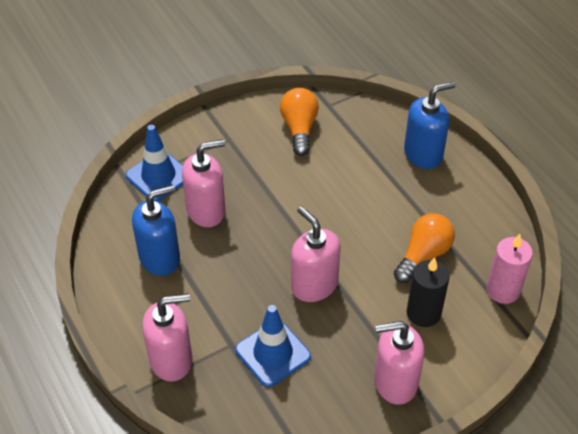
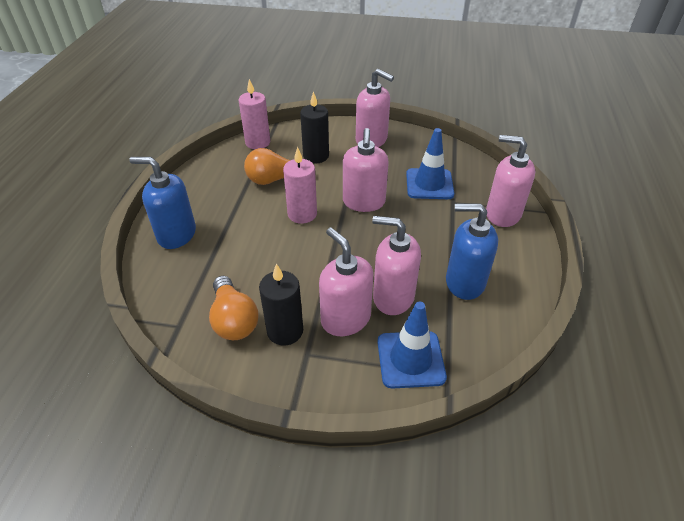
camera: 140 degrees left, 5 degrees down
orange light bulb [280,88,319,156] -> orange light bulb turned 60 degrees counterclockwise [209,276,259,340]
none -> black candle [259,263,303,346]
none -> pink candle [283,147,317,224]
none -> pink soap dispenser [319,228,373,336]

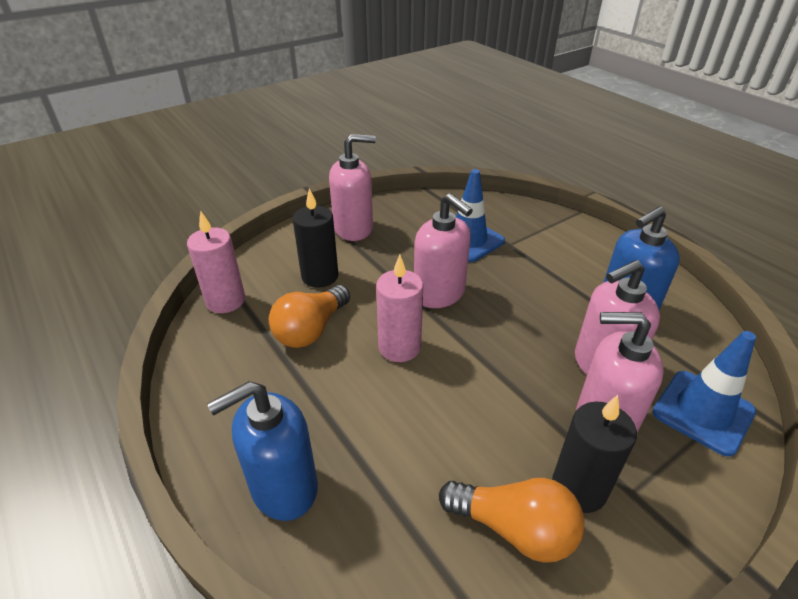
camera: 45 degrees left, 5 degrees down
pink soap dispenser [486,135,535,227] -> none

